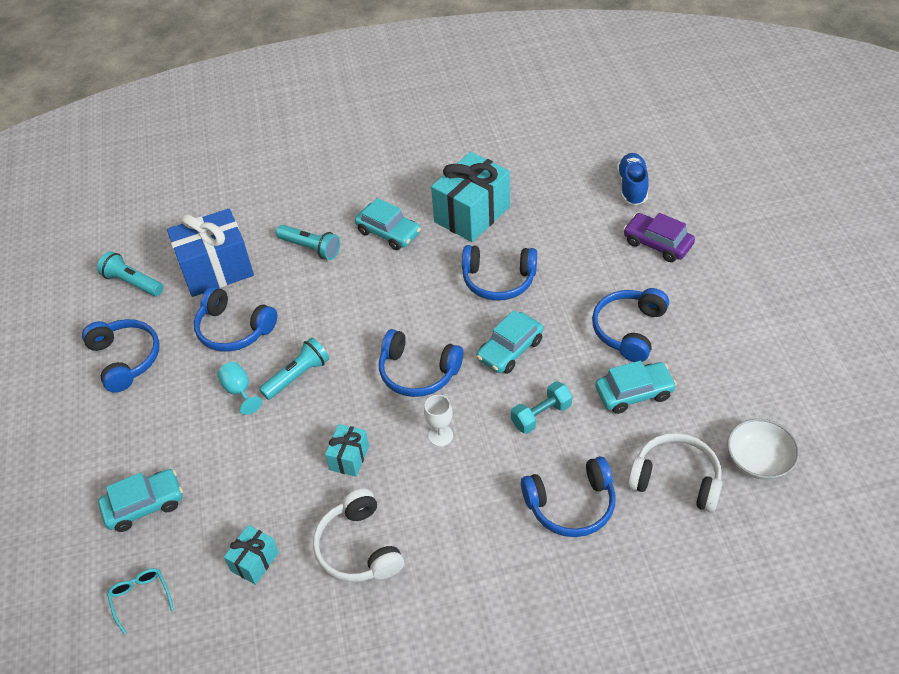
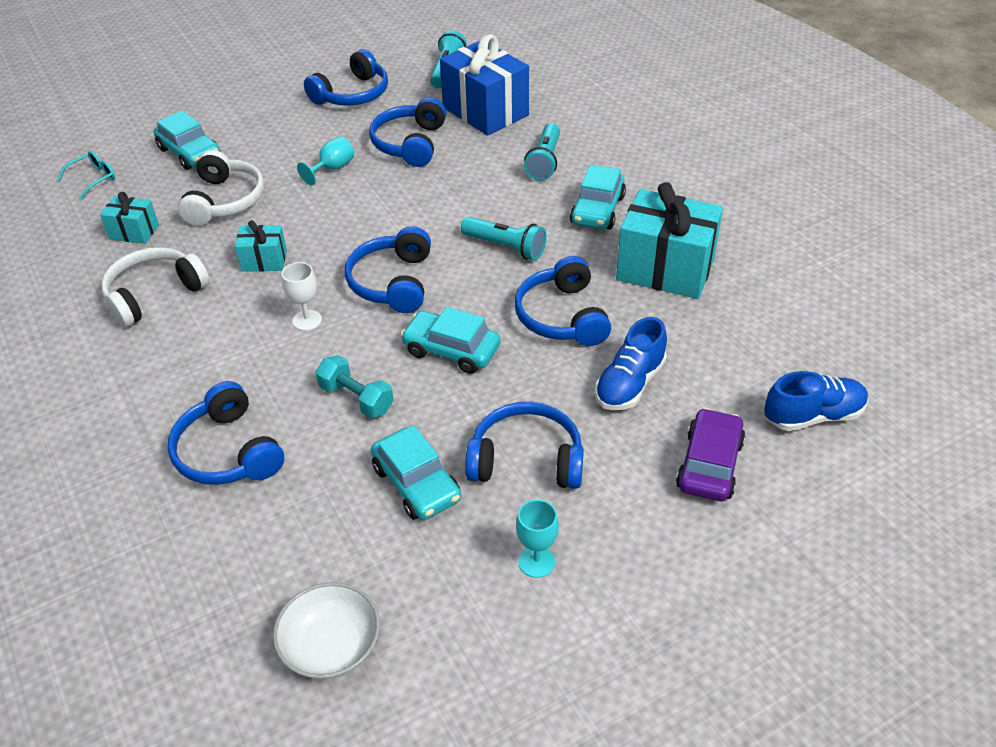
camera: 70 degrees right, 5 degrees down
turquoise flashlight [259,337,329,400] -> turquoise flashlight moved to [461,217,547,260]
white headphones [628,433,722,512] -> white headphones moved to [178,150,264,226]
none -> turquoise goblet [516,500,559,578]
none -> blue shoe [595,317,667,410]

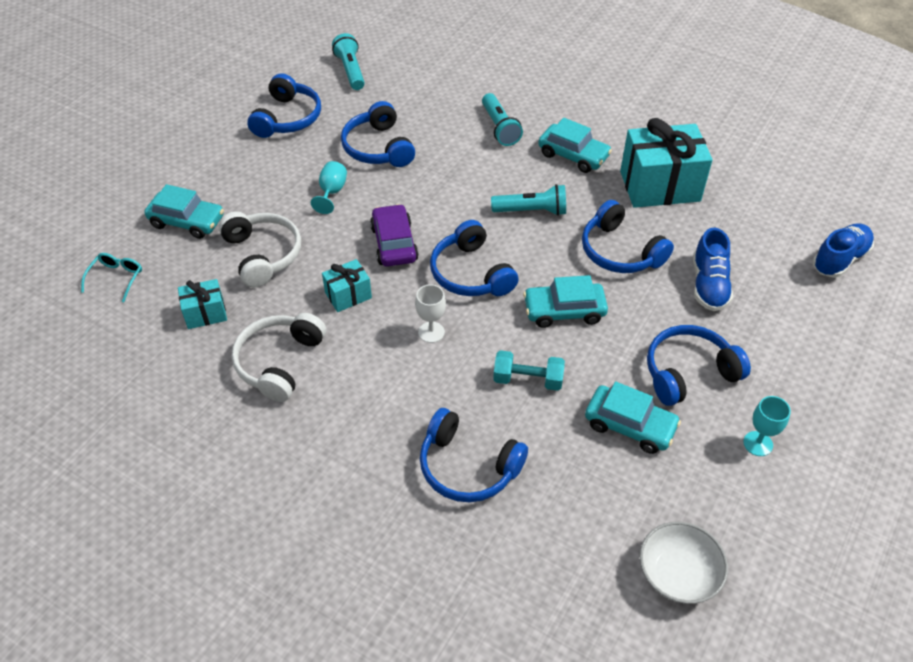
camera: 30 degrees left, 5 degrees up
blue gift [440,34,529,136] -> none
turquoise car [570,165,626,229] -> turquoise car turned 45 degrees counterclockwise [538,118,612,173]
purple car [676,408,745,501] -> purple car moved to [370,204,419,267]

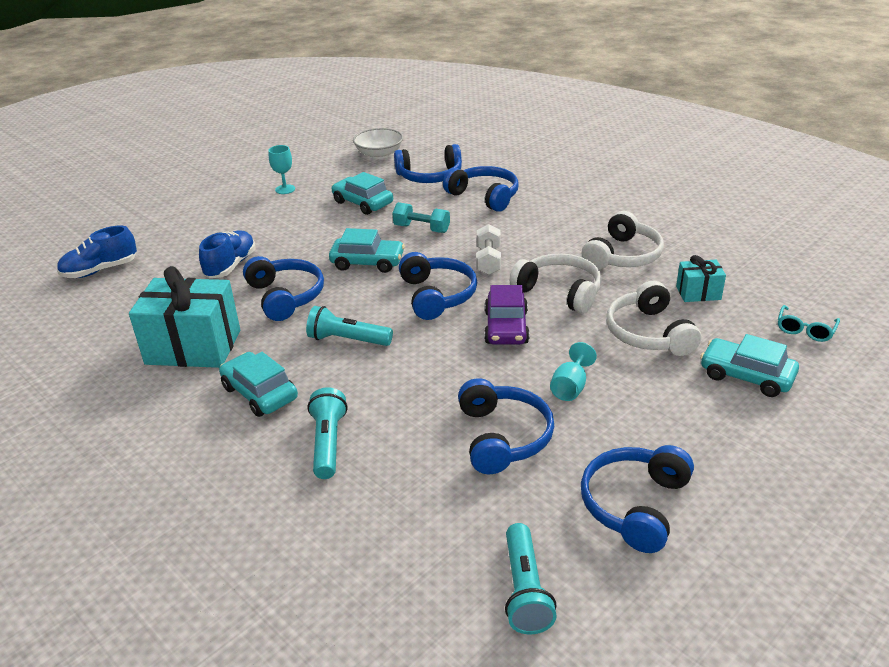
camera: 165 degrees left, 15 degrees down
turquoise gift [322,259,372,312] -> white headphones [510,253,602,314]
white goblet [415,284,446,343] -> white dumbbell [476,224,501,275]
blue headphones [647,325,751,406] -> blue headphones moved to [394,144,462,183]

